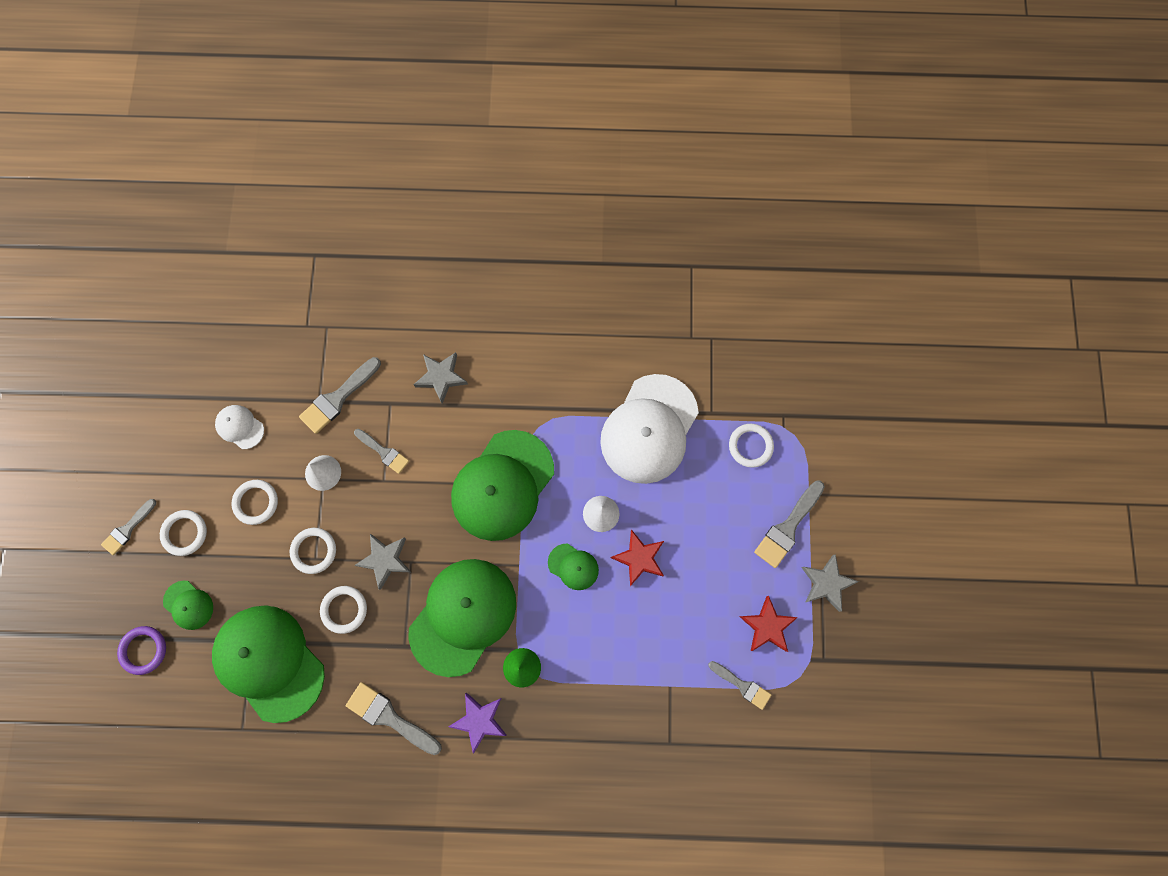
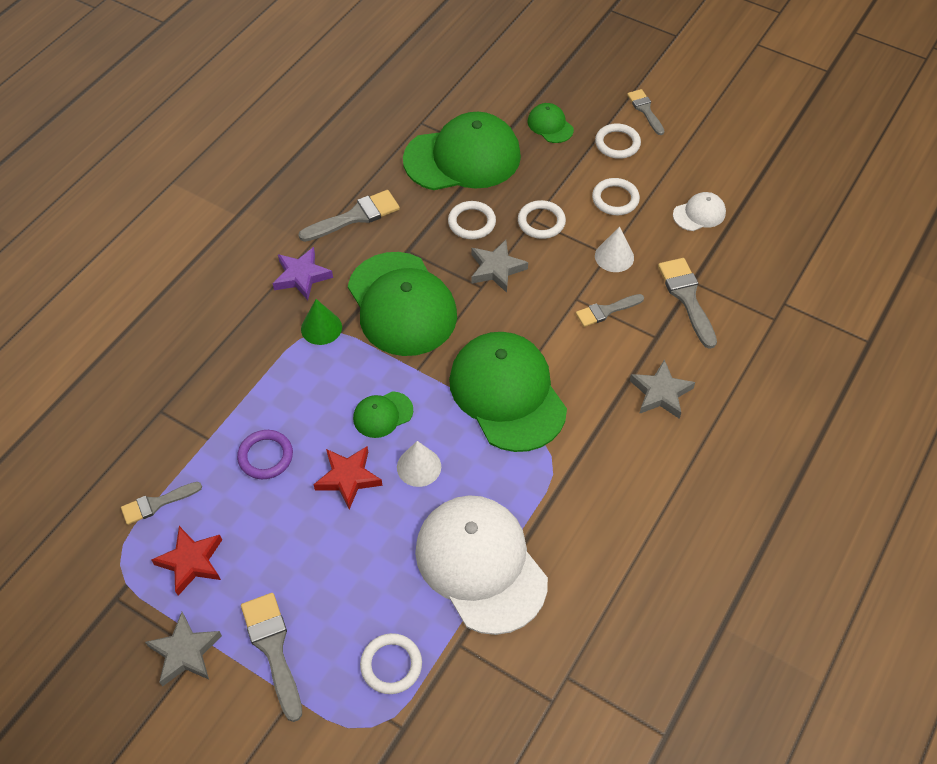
camera: 120 degrees right, 20 degrees down
purple ring [117,626,166,675] -> purple ring moved to [237,430,293,479]
green cap [163,581,213,630] -> green cap turned 75 degrees clockwise [528,103,574,143]

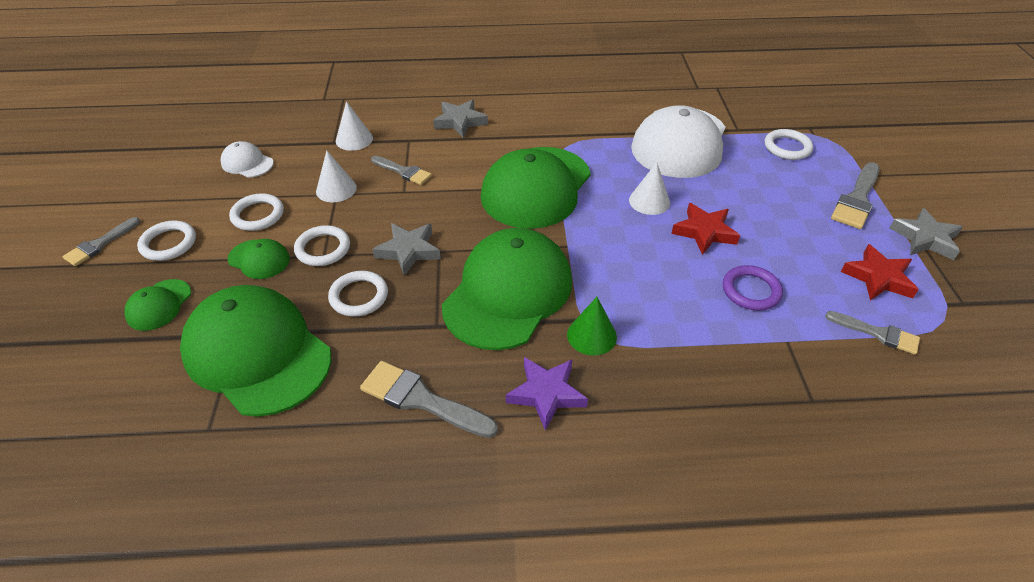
camera: 125 degrees left, 10 degrees down
green cap [353,391,413,438] -> green cap moved to [228,239,290,279]
grey brush [658,258,717,349] -> white cone [336,101,373,151]

